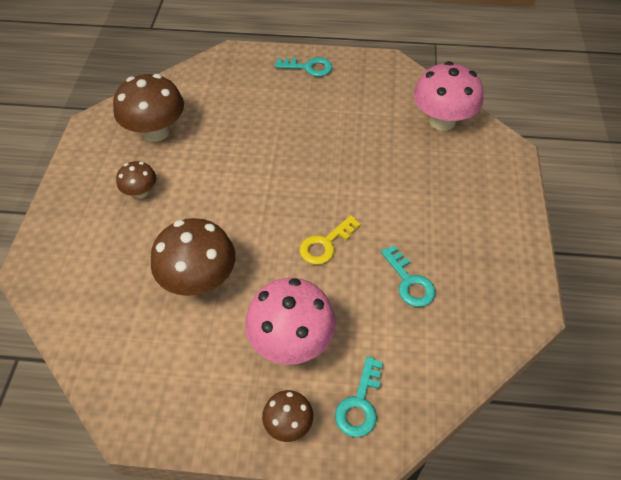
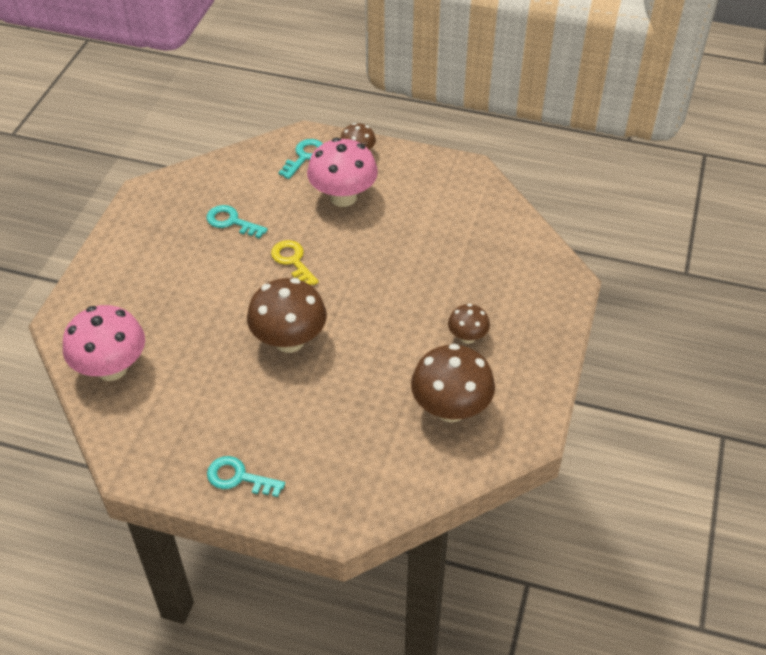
camera: 170 degrees left, 5 degrees down
brown mushroom [151,218,235,296] -> brown mushroom moved to [247,278,327,353]
yellow key [299,215,361,265] -> yellow key turned 90 degrees counterclockwise [271,240,318,285]
turquoise key [381,245,435,307] -> turquoise key turned 45 degrees counterclockwise [207,205,268,239]

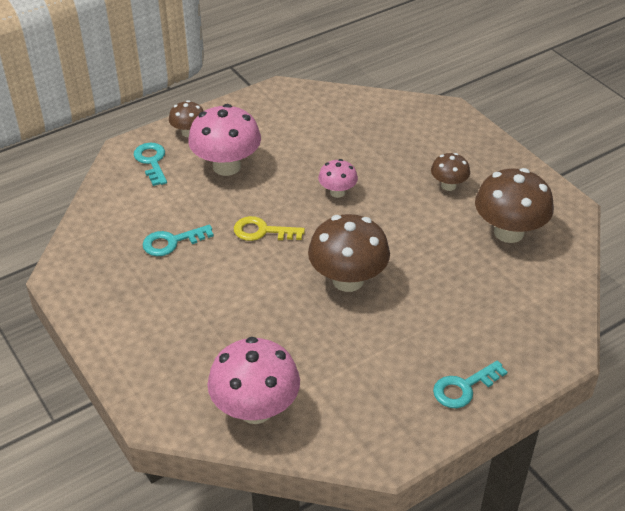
camera: 50 degrees left, 5 degrees down
none -> pink mushroom [318,159,358,198]

